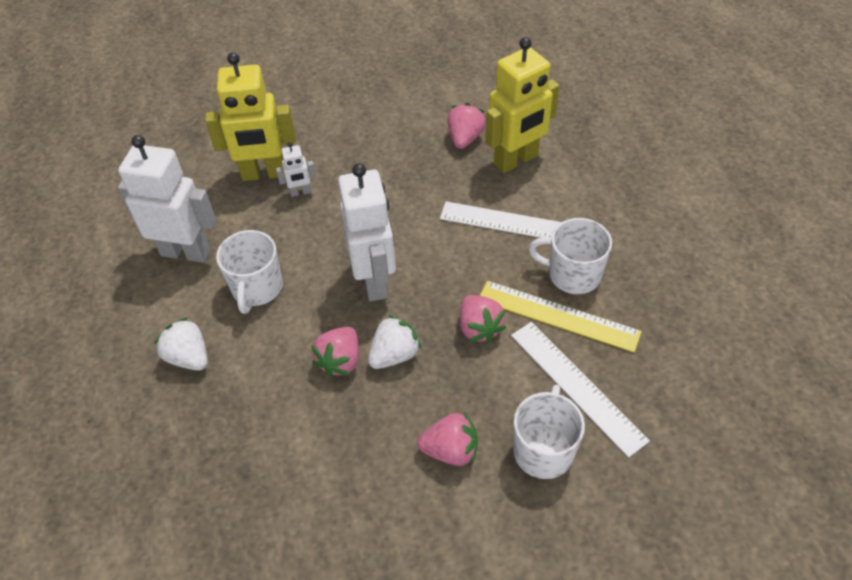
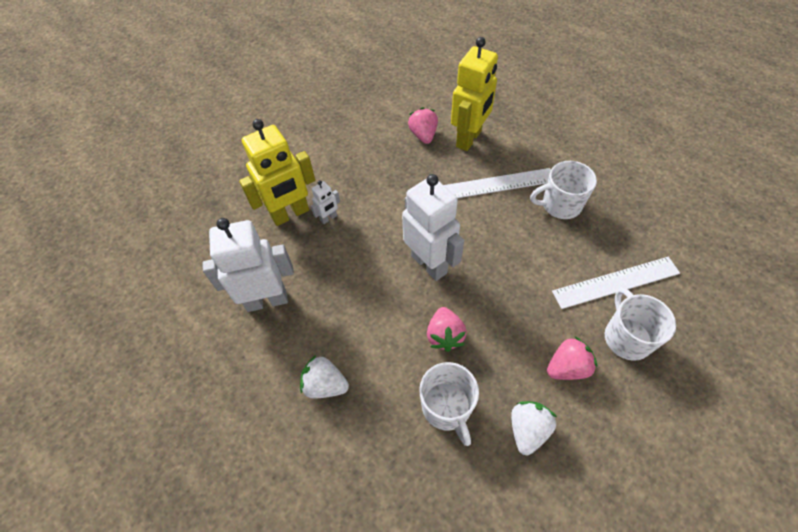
camera: 25 degrees left, 5 degrees up
white mug [216,230,283,314] -> white mug moved to [419,362,479,446]
white strawberry [368,315,421,369] -> white strawberry moved to [511,401,557,455]
pink strawberry [460,295,507,343] -> none
yellow ruler [480,281,642,352] -> none
white ruler [511,322,650,458] -> white ruler turned 45 degrees counterclockwise [552,257,680,309]

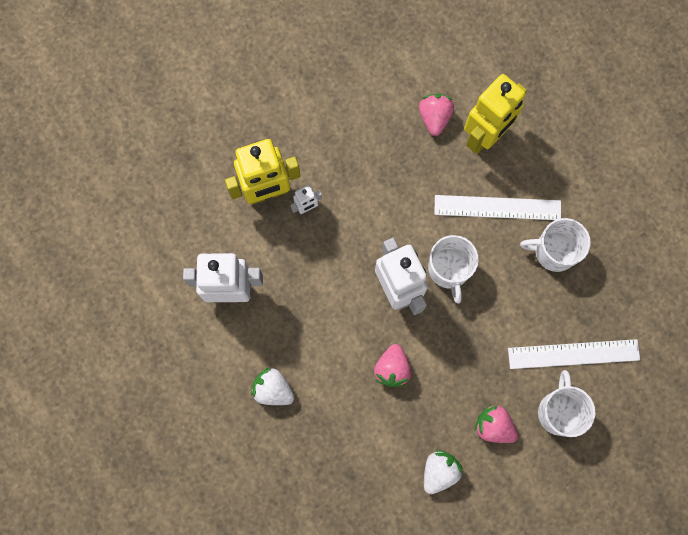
camera: 10 degrees right, 20 degrees up
white mug [419,362,479,446] -> white mug moved to [428,235,479,304]
pink strawberry [547,336,597,380] -> pink strawberry turned 135 degrees counterclockwise [474,404,518,443]

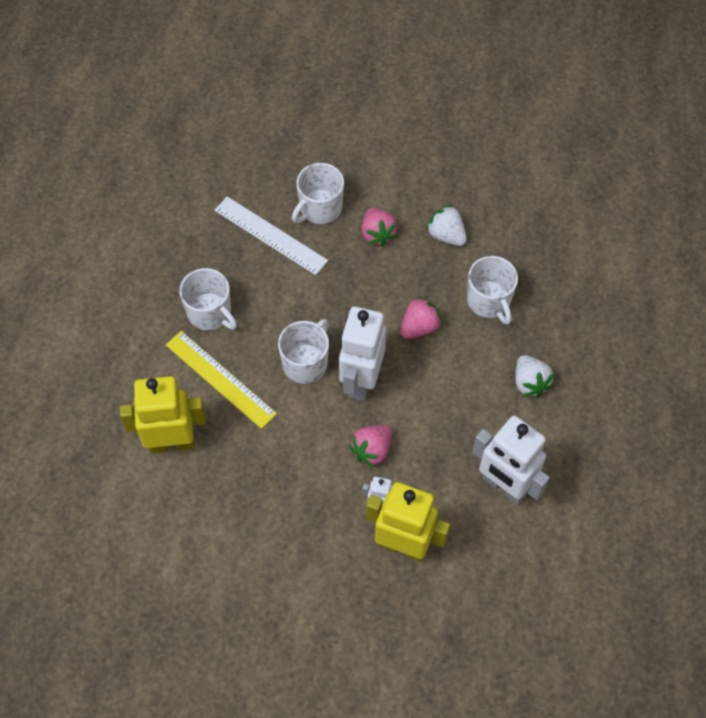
camera: 140 degrees left, 15 degrees down
pink strawberry [419,94,454,136] -> pink strawberry moved to [349,425,392,468]
white strawberry [424,450,463,494] -> white strawberry turned 60 degrees clockwise [426,205,467,246]
white ruler [434,195,561,220] -> yellow ruler [166,331,277,429]
none -> white mug [467,256,518,325]

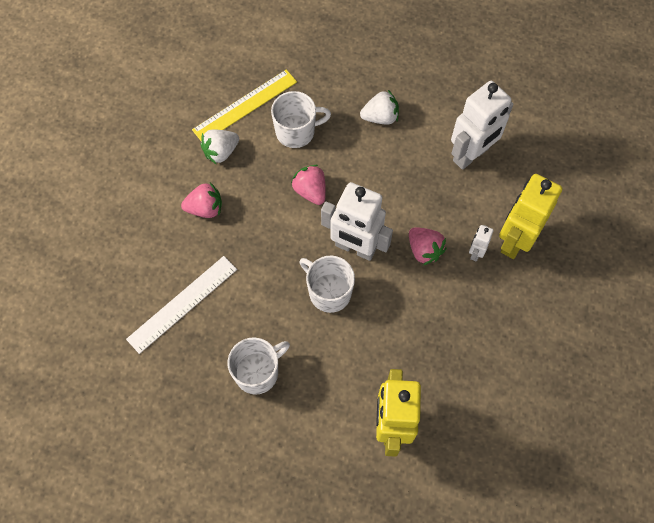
camera: 80 degrees left, 5 degrees up
yellow ruler [166,331,277,429] -> yellow ruler moved to [192,70,297,142]
white mug [292,163,344,224] -> none

